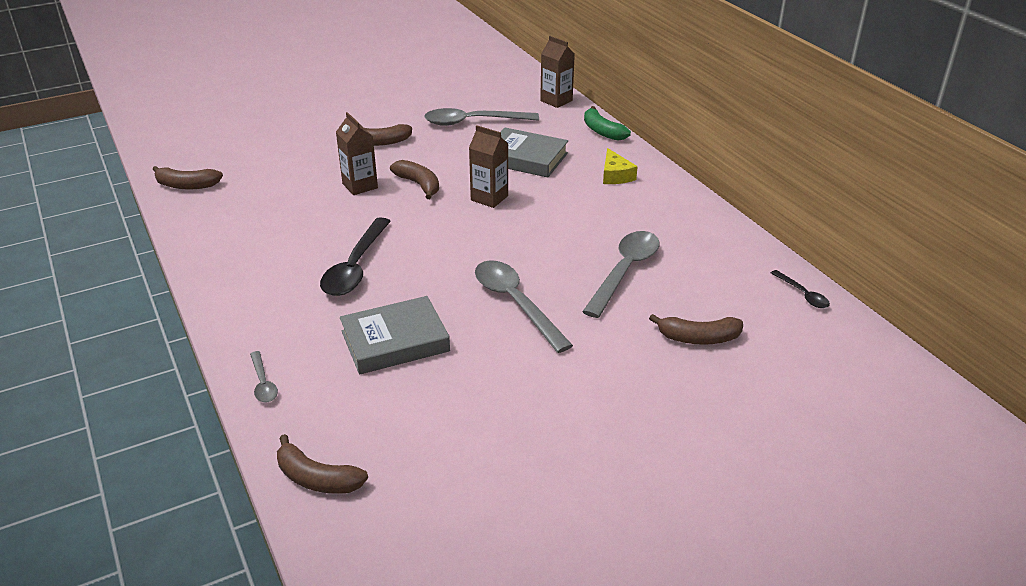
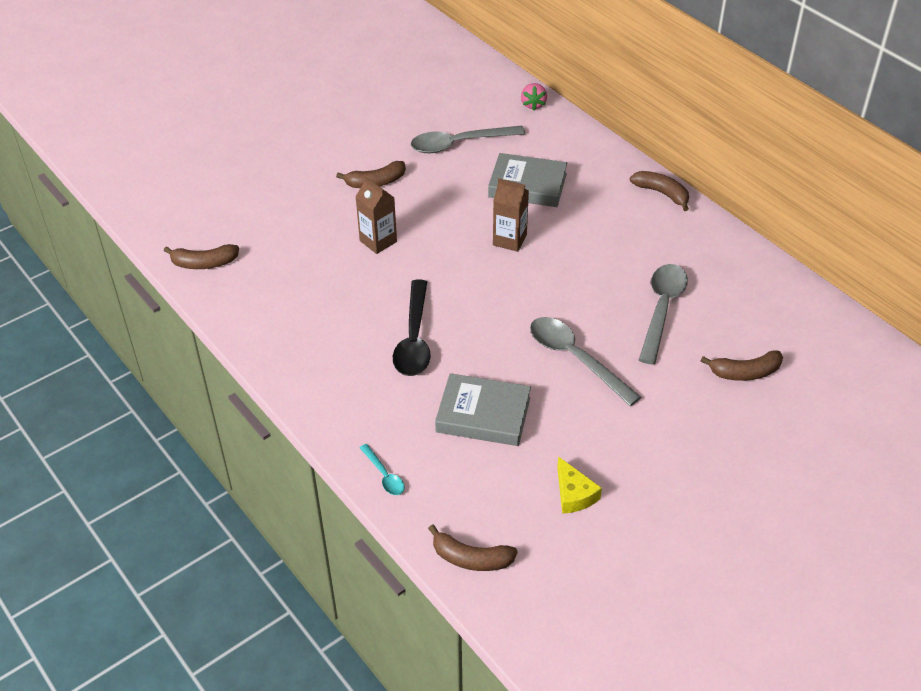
camera: 10 degrees left, 10 degrees up
grey spoon [250,351,278,403] -> turquoise spoon [360,444,405,495]
grey book [340,296,450,375] -> grey book turned 45 degrees clockwise [435,373,531,446]
brown banana [390,160,439,199] -> brown banana moved to [630,171,689,211]
brown carton [540,36,575,108] -> pink strawberry [521,83,547,110]
green banana [584,106,631,141] -> none
yellow cheese [603,148,638,184] -> yellow cheese moved to [557,456,602,514]
black spoon [771,270,830,308] -> none

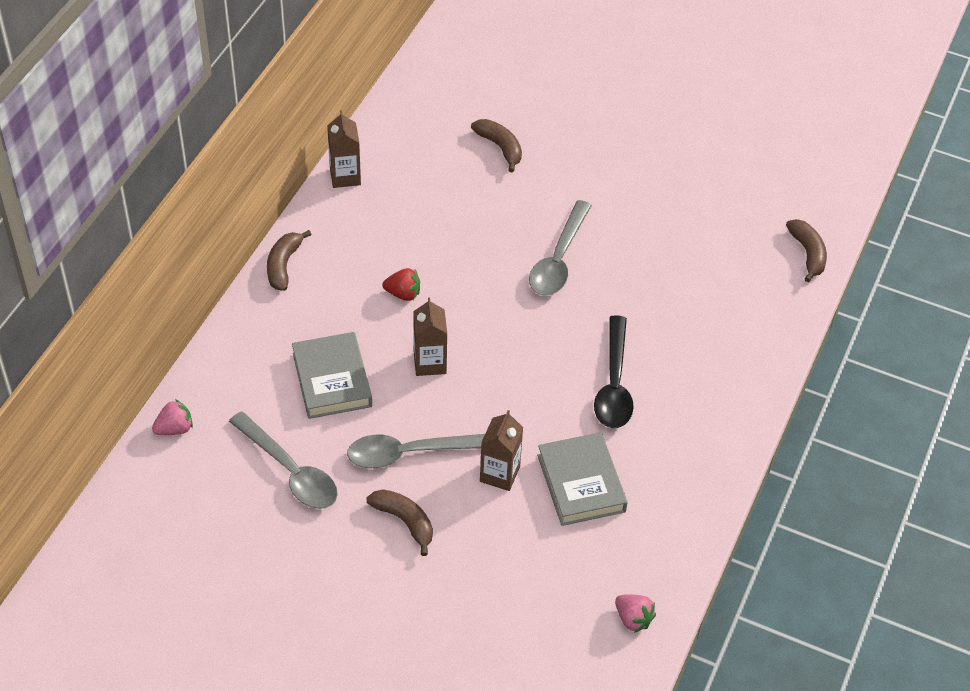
camera: 120 degrees left, 5 degrees up
brown banana [164,244,239,269] -> pink strawberry [615,594,656,633]
turquoise spoon [360,444,405,495] -> none
black spoon [393,279,431,376] -> black spoon turned 120 degrees clockwise [594,315,634,428]
grey book [435,373,531,446] -> grey book moved to [537,432,628,526]
yellow cheese [557,456,602,514] -> none
grey spoon [639,264,688,365] -> grey spoon moved to [347,434,485,468]
none -> brown carton [327,111,361,188]
none -> red strawberry [383,268,420,301]

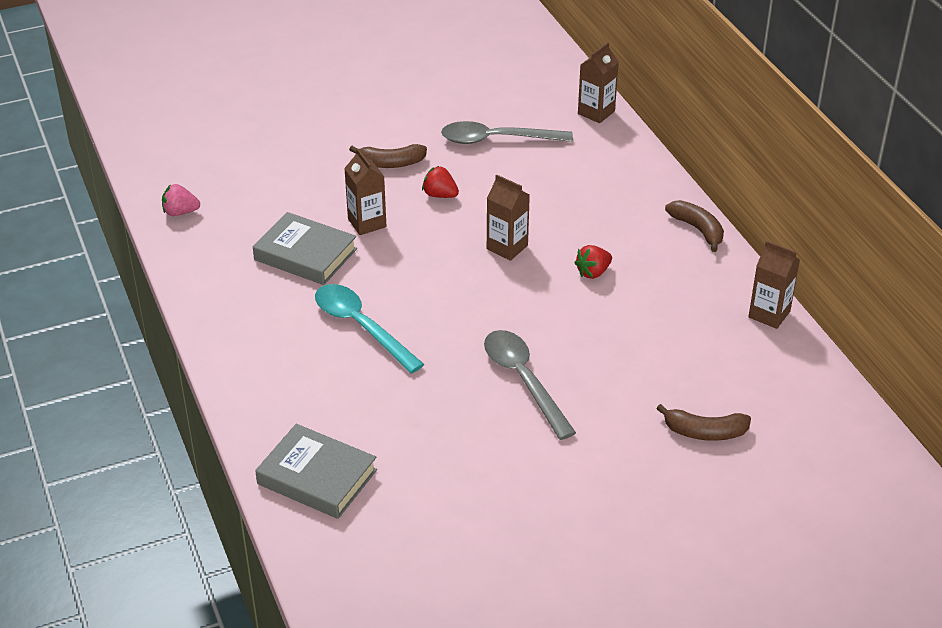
camera: 135 degrees right, 10 degrees down
pink strawberry [152,399,193,435] -> brown carton [578,42,619,123]
grey book [292,332,372,419] -> grey book moved to [255,424,377,519]
grey spoon [347,434,485,468] -> red strawberry [422,166,459,198]
black spoon [594,315,634,428] -> turquoise spoon [315,284,424,374]
brown banana [786,219,827,282] -> none

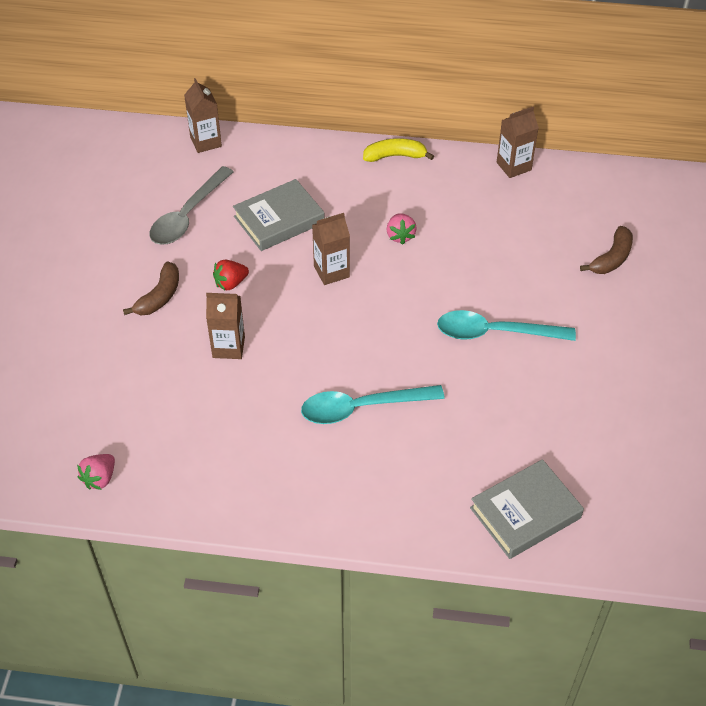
camera: 60 degrees left, 10 degrees up
grey book [253,212,357,285] -> grey book moved to [233,179,325,251]
grey spoon [484,330,576,440] -> turquoise spoon [437,310,576,341]
red strawberry [574,245,612,279] -> pink strawberry [386,213,417,245]
brown banana [665,200,724,252] -> yellow banana [363,138,434,162]

